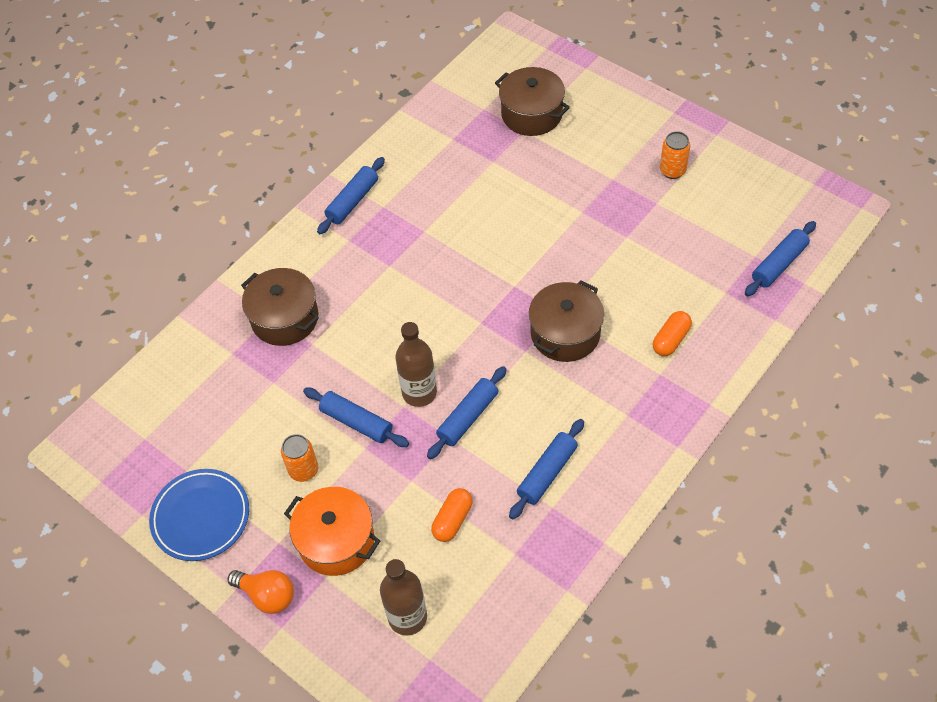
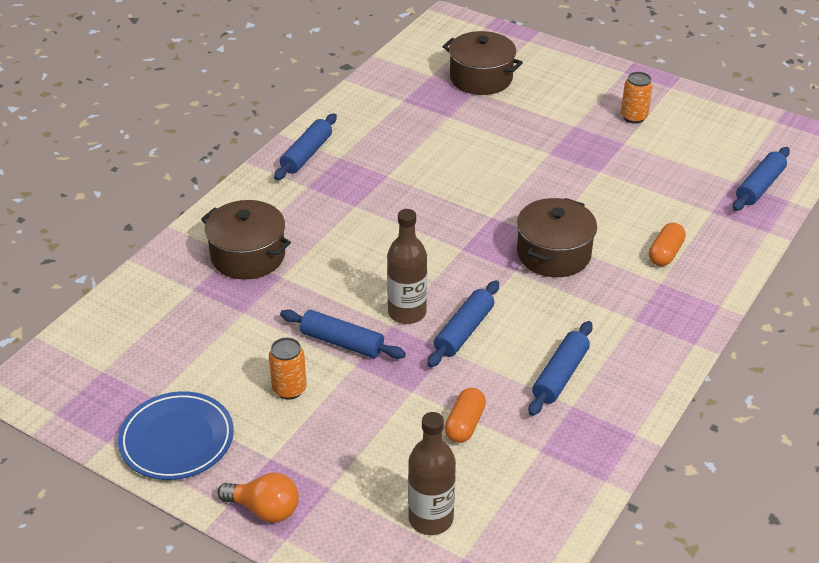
camera: 10 degrees left, 15 degrees down
orange pot [284,487,380,576] -> none

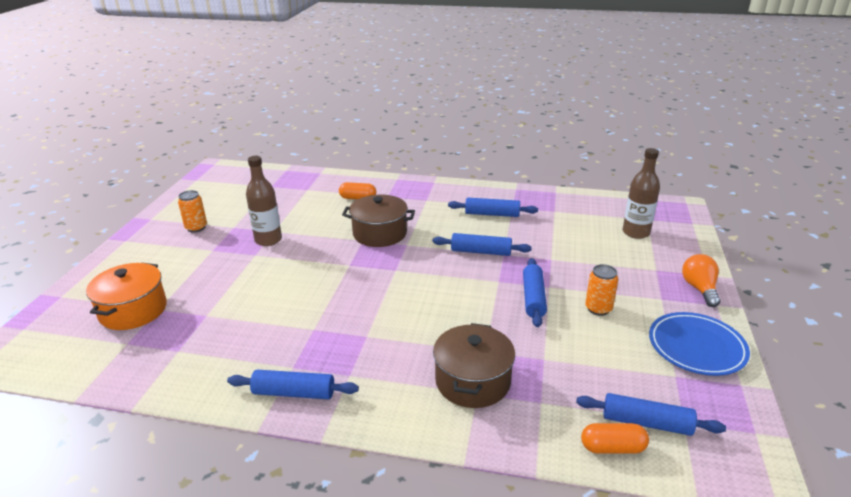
camera: 110 degrees left, 10 degrees down
brown bottle [387,209,427,324] -> brown bottle moved to [246,156,282,246]
brown pot [443,31,523,95] -> orange pot [86,263,167,330]
orange capsule [445,388,486,443] -> orange capsule moved to [581,423,649,454]
blue rolling pin [733,147,790,211] -> blue rolling pin moved to [576,393,726,436]

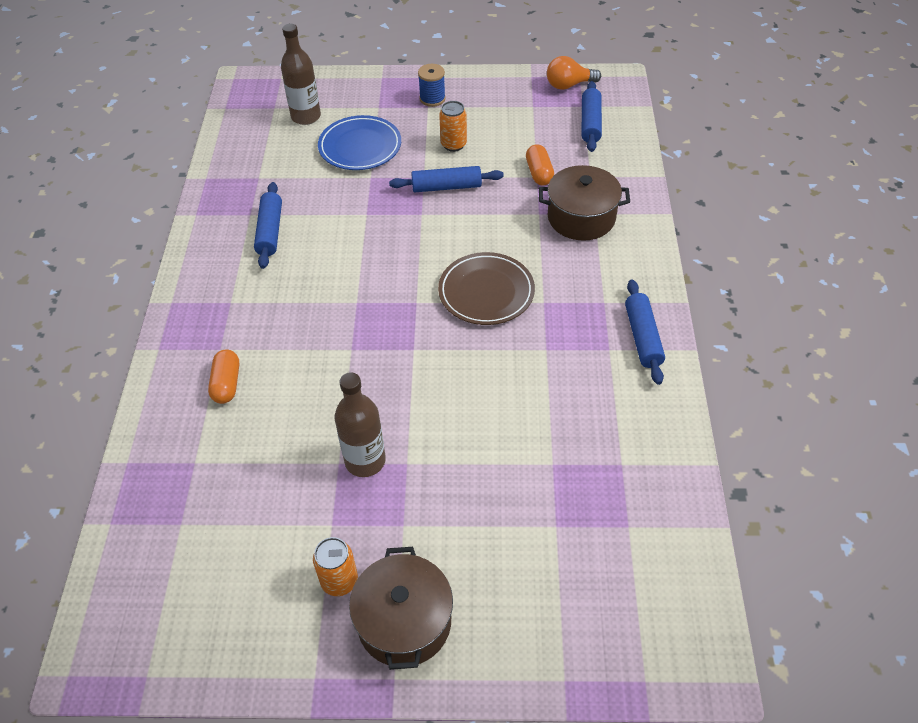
camera: 100 degrees left, 20 degrees up
orange pot [86,263,167,330] -> none
brown pot [342,195,415,247] -> brown pot moved to [349,547,453,670]
blue rolling pin [433,233,532,256] -> none
orange capsule [581,423,649,454] -> orange capsule moved to [526,144,554,185]
blue plate [649,312,750,376] -> blue plate moved to [318,115,401,170]
orange light bulb [682,254,720,307] -> orange light bulb moved to [547,56,601,90]
none -> blue spool [418,64,446,107]
none -> brown plate [438,252,535,325]

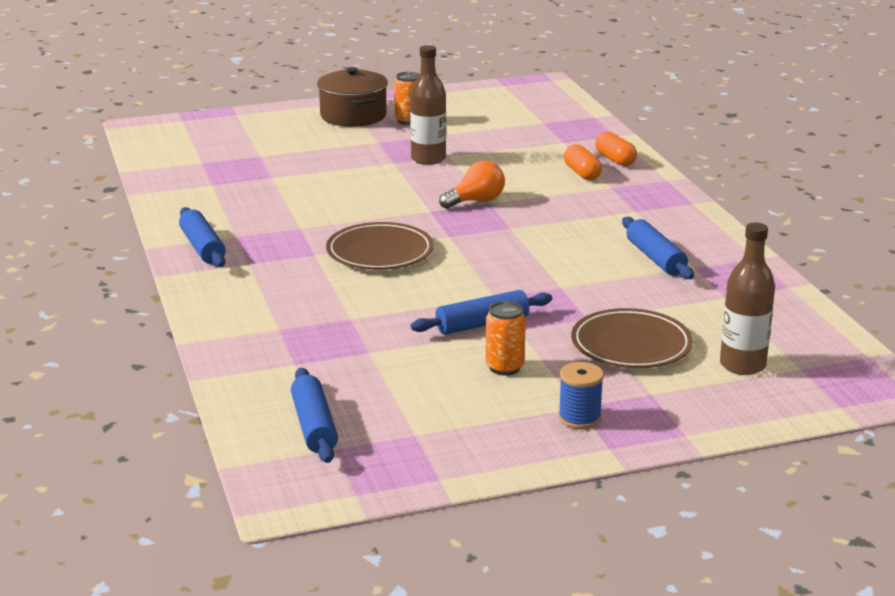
camera: 160 degrees right, 25 degrees down
blue plate [318,115,401,170] -> brown plate [571,308,693,368]
orange capsule [526,144,554,185] -> orange capsule moved to [595,132,637,166]
brown pot [539,165,630,241] -> none
orange light bulb [547,56,601,90] -> orange light bulb moved to [439,160,505,209]

